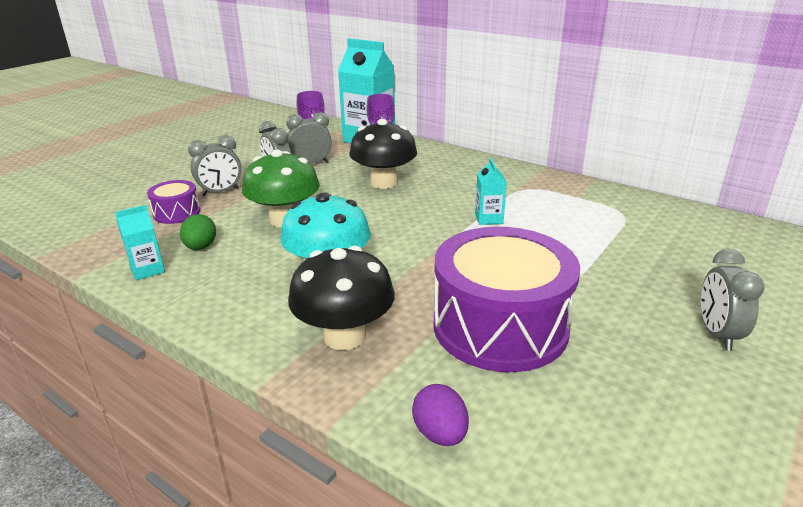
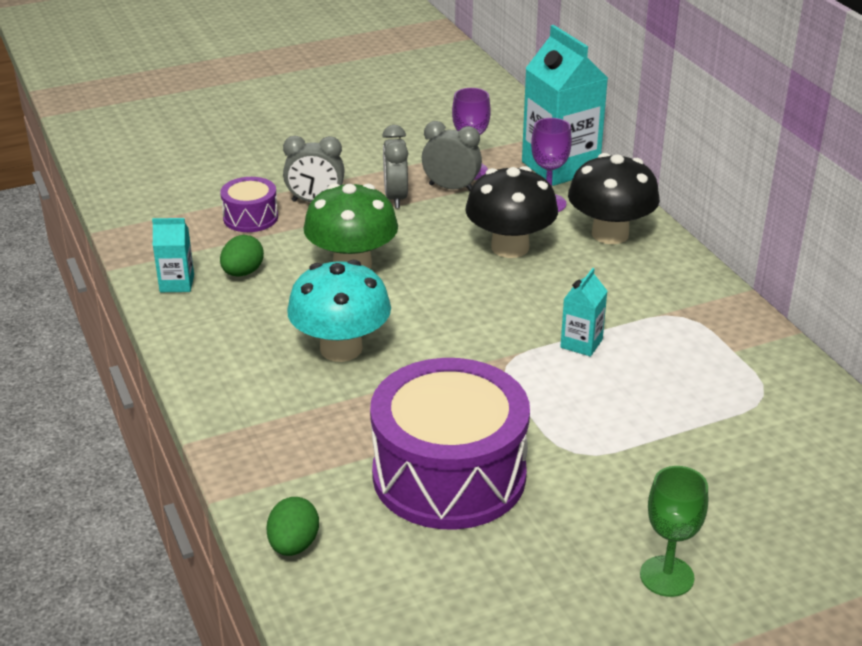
camera: 30 degrees right, 5 degrees up
black mushroom [288,246,395,350] -> black mushroom moved to [568,153,660,244]
purple egg [412,384,469,446] -> green egg [266,497,319,556]
grey clock [701,249,764,351] -> green goblet [640,466,708,597]

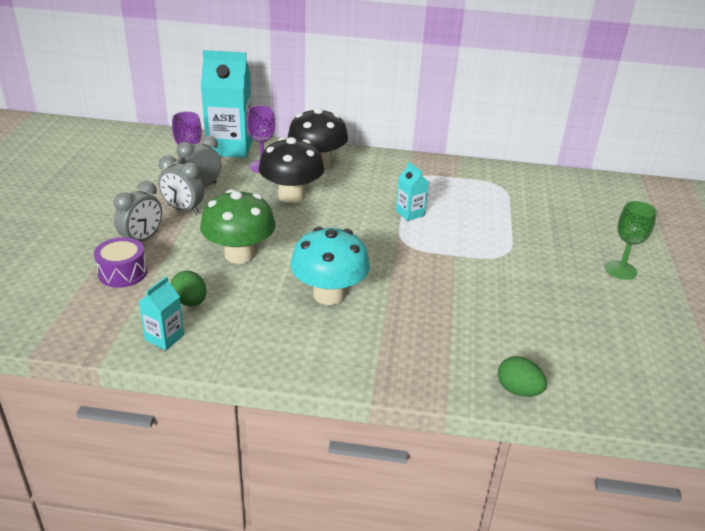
camera: 60 degrees left, 0 degrees up
purple drum [370,358,530,529] -> none

